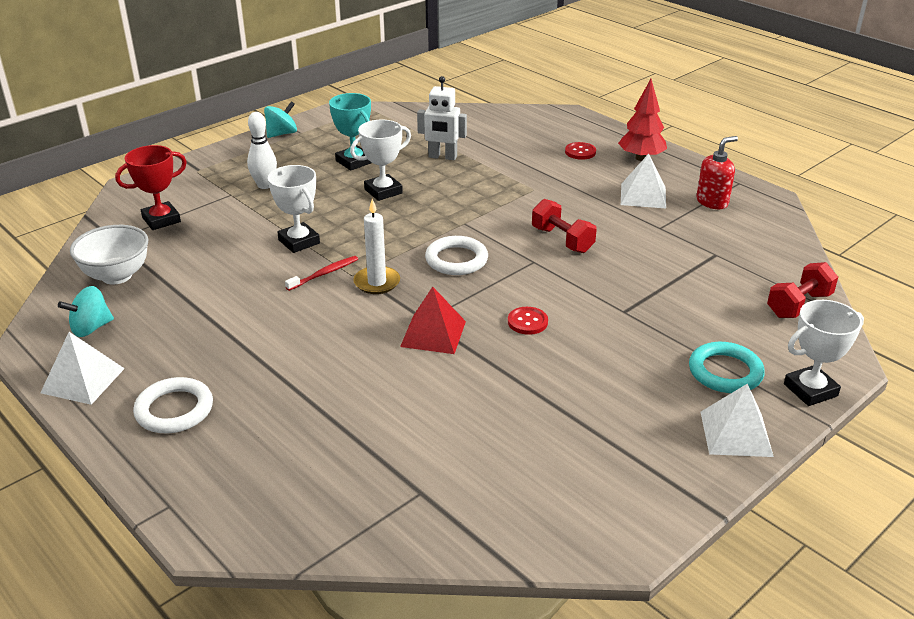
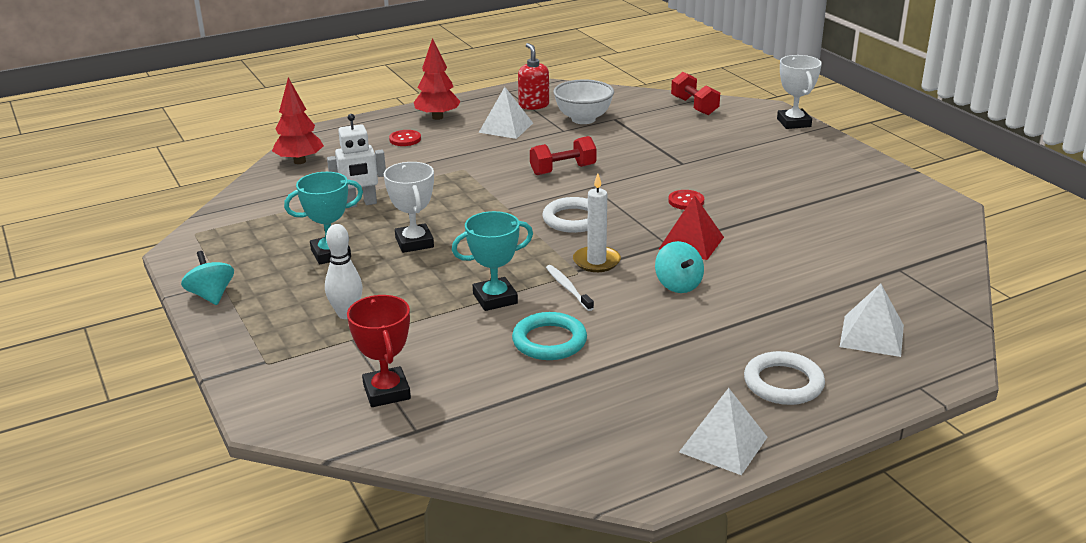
camera: 75 degrees left, 5 degrees down
turquoise spinning top [58,286,114,337] -> turquoise spinning top moved to [655,241,704,293]
white bowl [70,225,148,285] -> white bowl moved to [553,80,614,124]
white trophy [268,165,320,253] -> turquoise trophy [452,211,533,311]
red toothbrush [285,256,358,291] -> white toothbrush [546,265,594,311]
white robot [417,76,467,160] -> white robot turned 45 degrees clockwise [327,114,386,208]
turquoise ring [689,342,765,393] -> turquoise ring moved to [512,312,587,360]
white pyramid [701,383,774,457] -> white pyramid moved to [840,283,904,357]
none -> red tree [272,77,324,164]

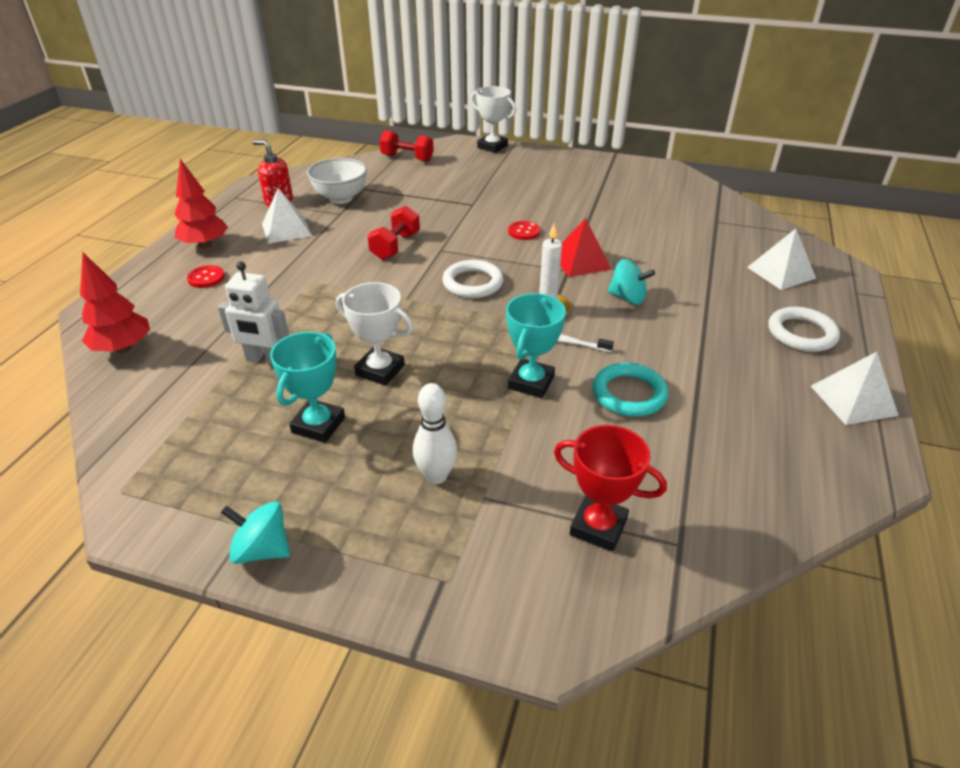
camera: 45 degrees left, 10 degrees up
white robot [327,114,386,208] -> white robot turned 75 degrees clockwise [218,261,289,365]

